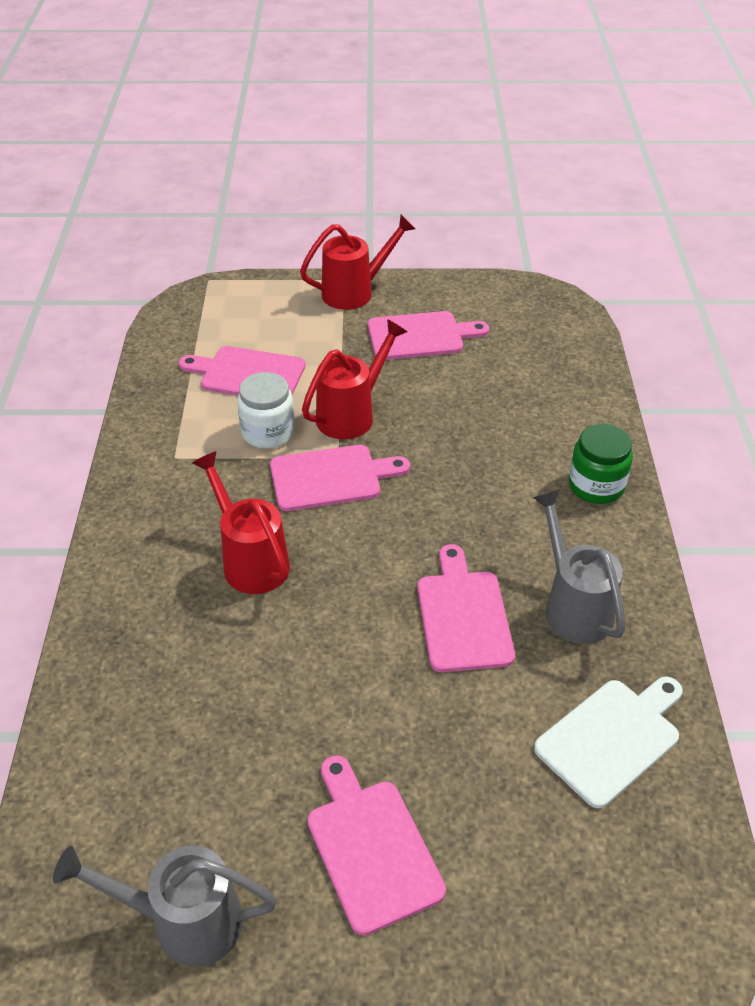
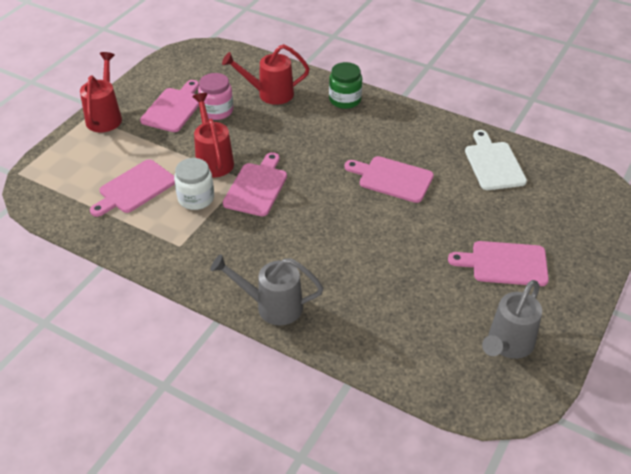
camera: 60 degrees left, 0 degrees up
red watering can [192,451,290,594] -> red watering can moved to [222,44,310,105]
grey watering can [533,489,626,644] -> grey watering can moved to [211,254,323,325]
none -> pink jar [198,73,233,120]

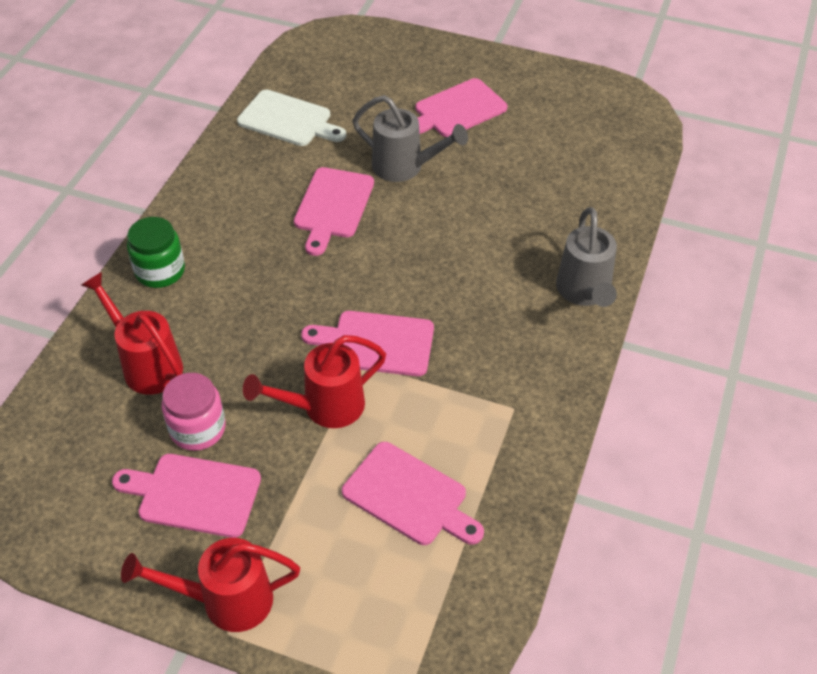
camera: 100 degrees left, 5 degrees up
white jar [174,158,214,210] -> none
red watering can [222,44,310,105] -> red watering can turned 150 degrees clockwise [81,272,183,395]
pink cutting board [448,241,549,286] -> pink cutting board turned 60 degrees clockwise [415,78,508,137]
white cutting board [465,130,527,190] -> white cutting board turned 135 degrees counterclockwise [237,90,346,146]
grey watering can [482,280,542,359] -> grey watering can moved to [352,95,468,182]

